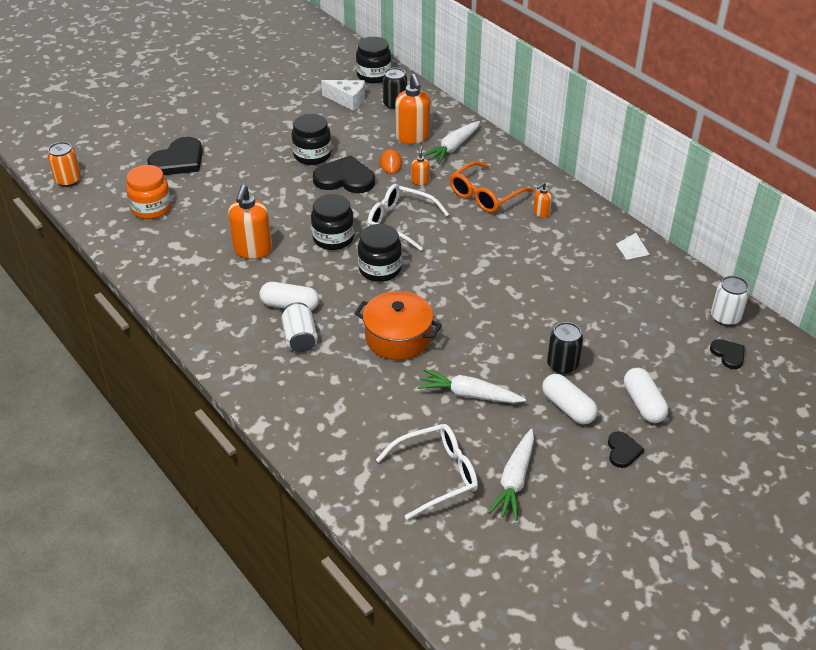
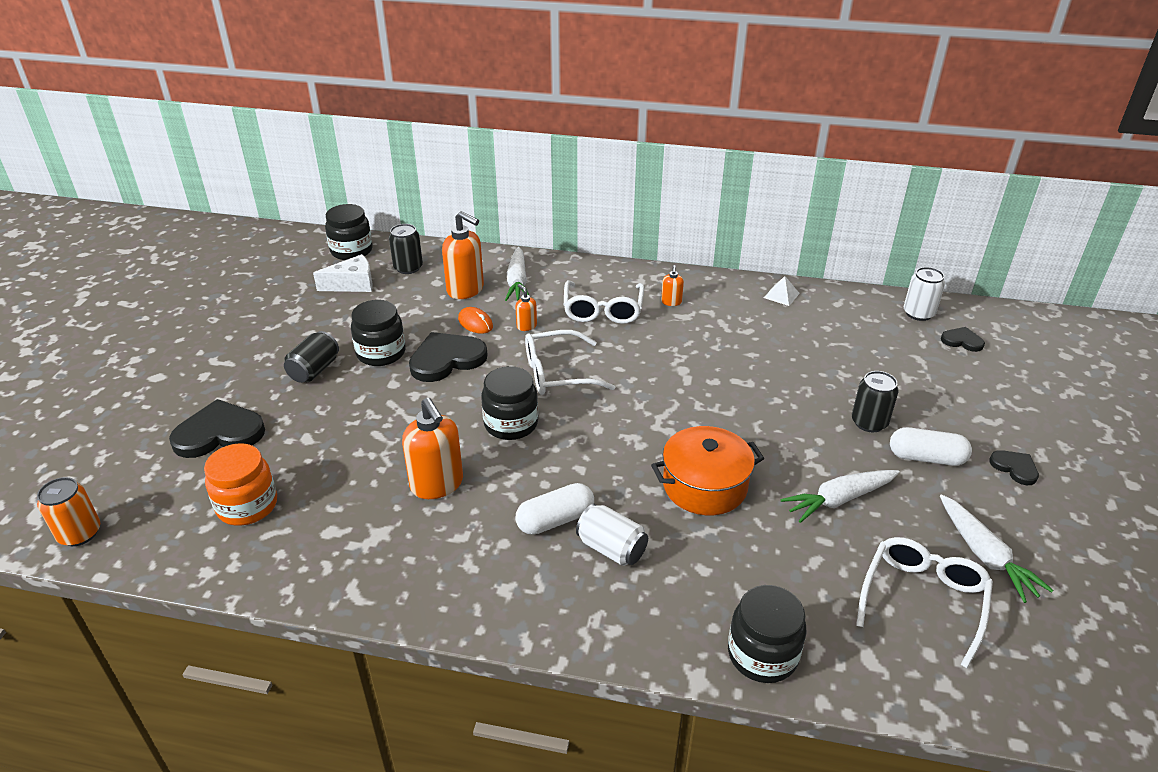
camera: 40 degrees left, 5 degrees down
black heart [147,137,203,175] -> black heart turned 105 degrees counterclockwise [169,399,265,458]
black jar [358,224,402,282] -> black jar moved to [728,585,807,683]
orange glasses [450,161,533,213] -> white glasses [564,280,644,324]
white capsule [624,368,668,423] -> none
none -> black can [284,331,339,383]

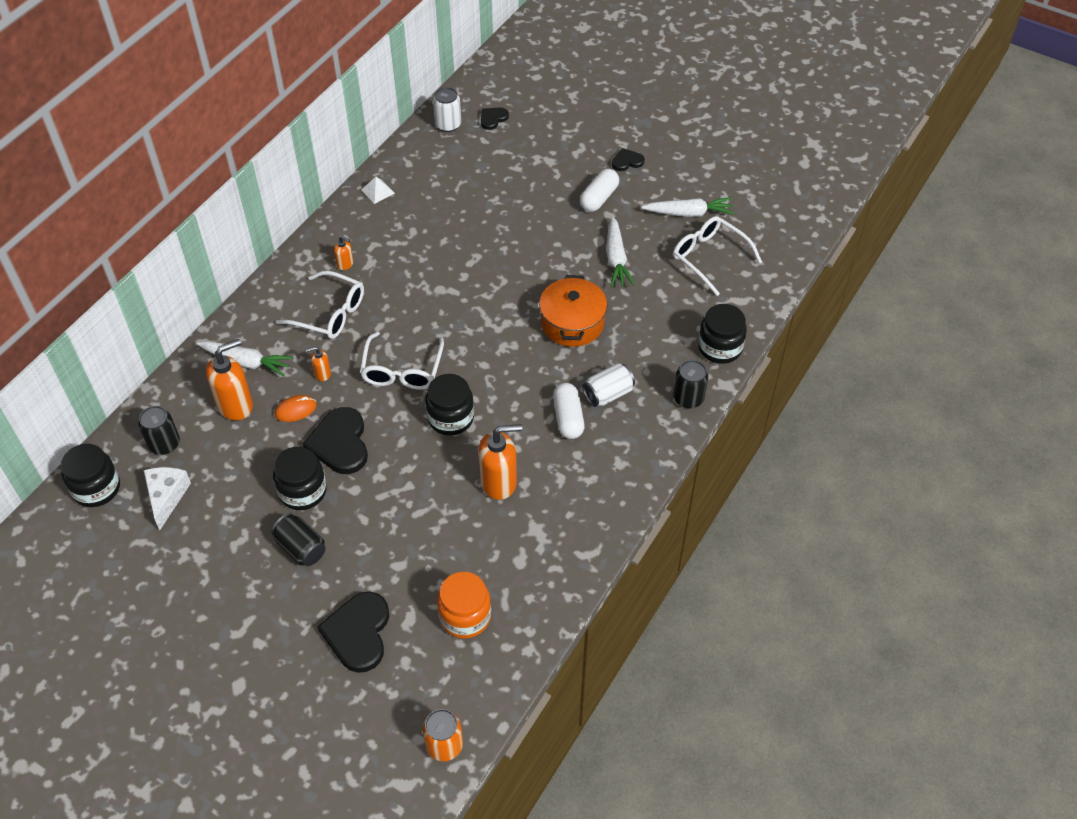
camera: 70 degrees left, 15 degrees up
black can [852,371,899,432] -> black can moved to [673,360,708,408]

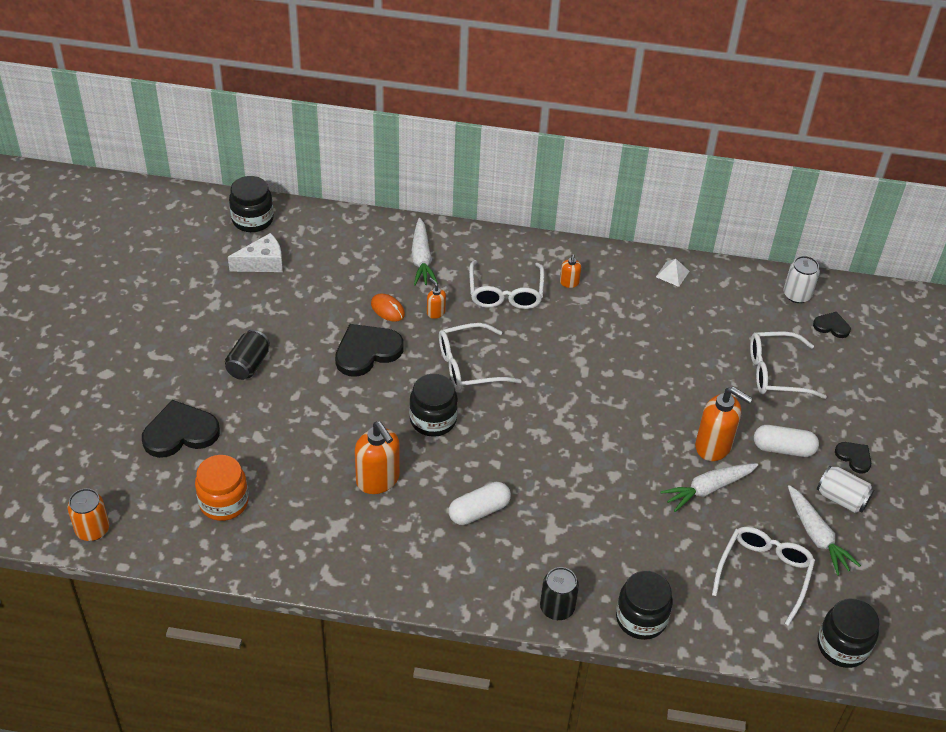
camera: 65 degrees right, 5 degrees down
black can [138,406,180,455] -> none
orange soap dispenser [206,339,253,420] -> orange soap dispenser moved to [695,387,753,461]
black jar [273,447,327,510] -> black jar moved to [818,598,880,668]
orange pot [539,275,607,347] -> none
white can [582,363,635,407] -> white can moved to [817,466,874,513]
none -> white glasses [750,332,827,399]

